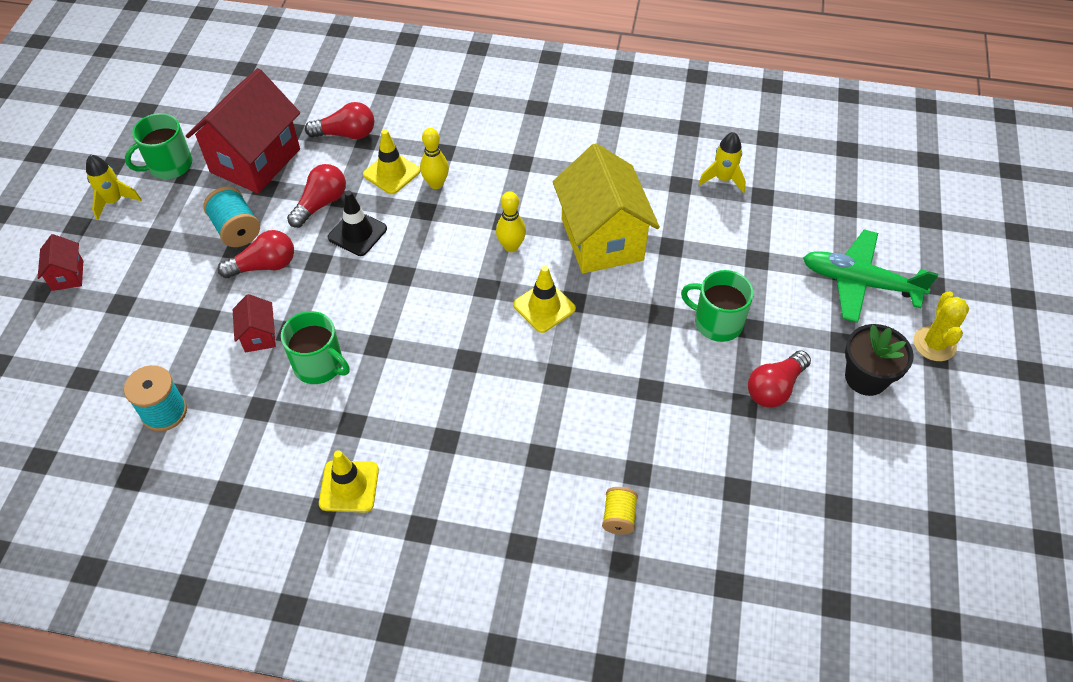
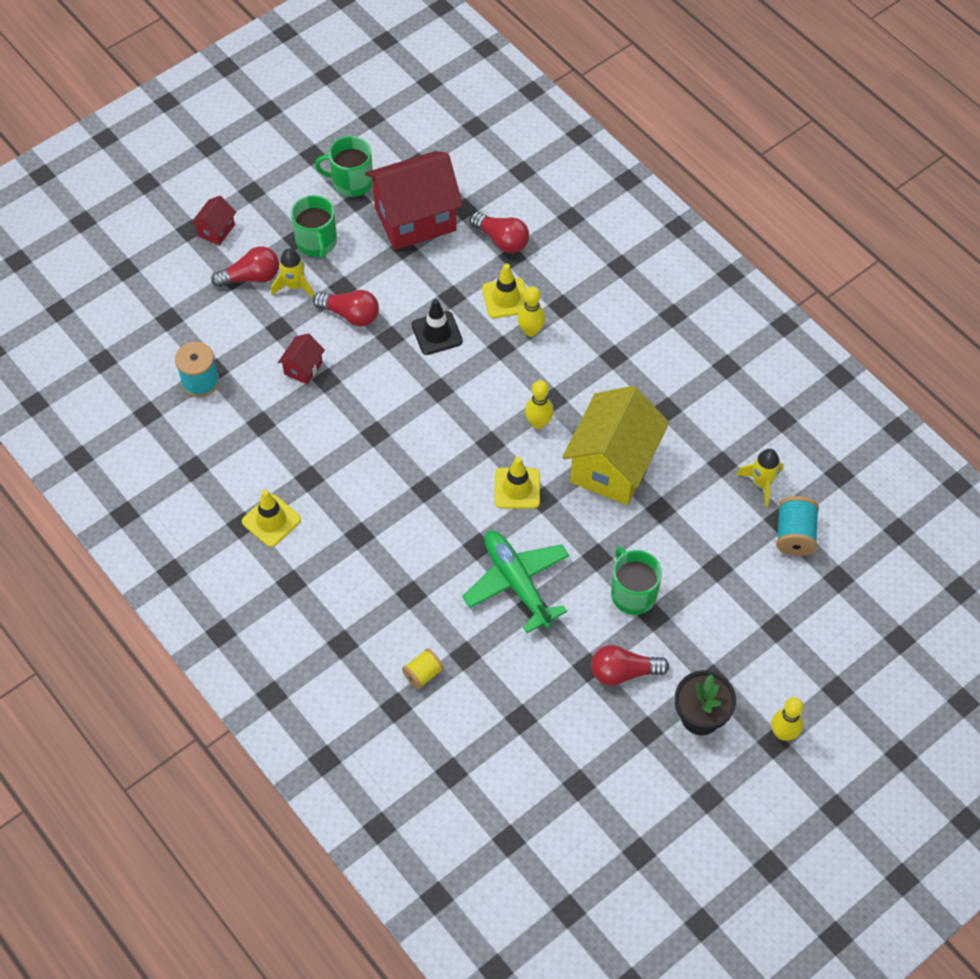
camera: 40 degrees right, 5 degrees up
yellow rocket [86,155,142,220] -> yellow rocket moved to [271,248,314,298]
turquoise spool [203,187,260,247] -> turquoise spool moved to [776,496,819,556]
green mug [281,311,350,384] -> green mug moved to [291,195,337,259]
red light bulb [287,164,346,228] -> red light bulb moved to [211,246,279,287]
green plane [803,229,938,323] -> green plane moved to [462,531,570,633]
yellow cactus [913,291,969,361] -> yellow bowling pin [771,697,804,741]

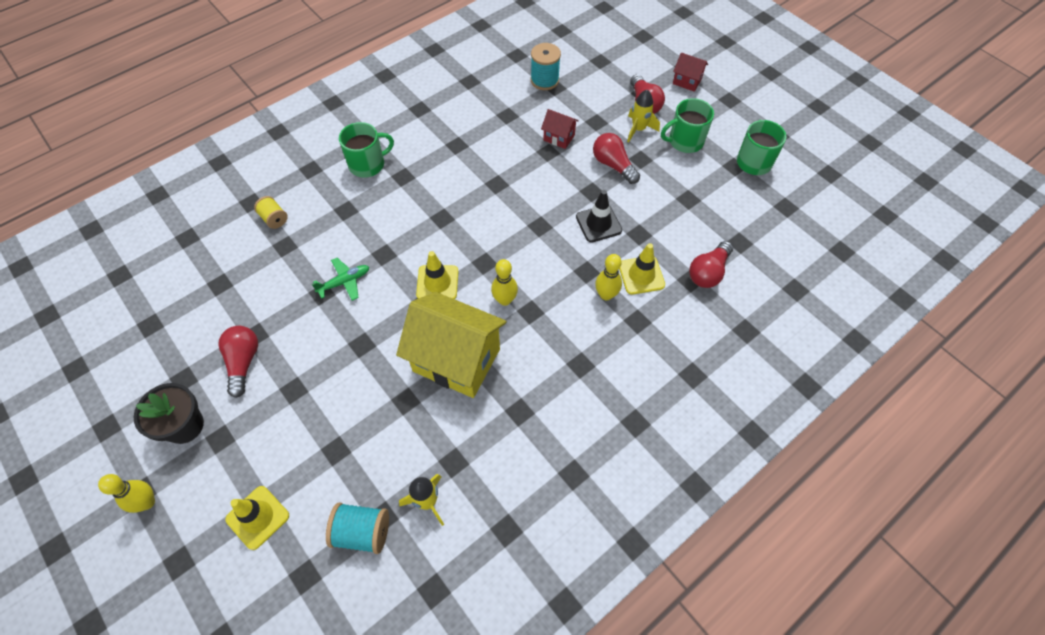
camera: 90 degrees right, 0 degrees up
yellow traffic cone [242,489,301,547] -> yellow traffic cone moved to [225,486,289,550]
red light bulb [313,290,379,326] -> red light bulb turned 120 degrees clockwise [593,133,640,184]
red house [365,151,463,250] -> none
green plane [462,531,570,633] -> green plane [312,258,369,301], size x0.55
green mug [611,546,662,615] -> green mug moved to [339,122,394,178]

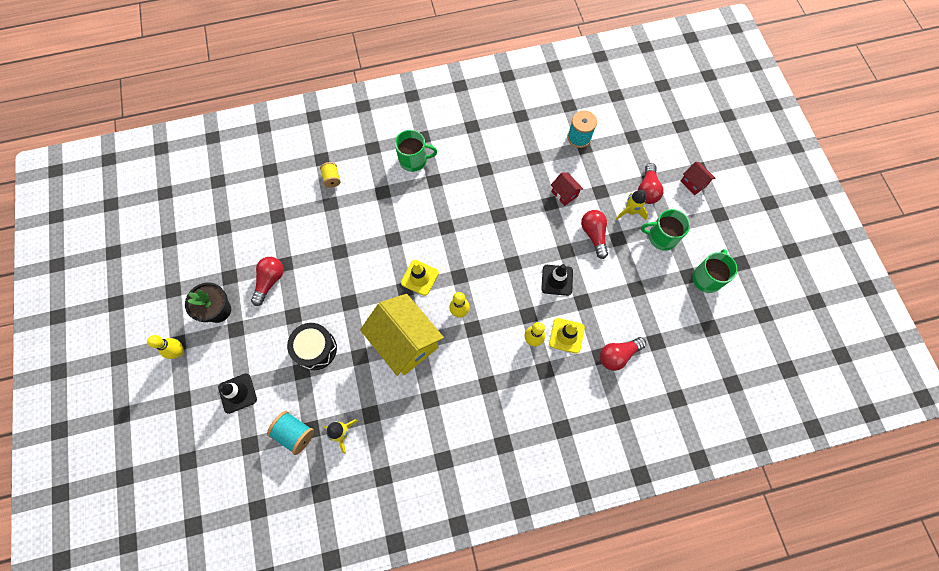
camera: 25 degrees right, 10 degrees up
yellow traffic cone [225,486,289,550] -> black traffic cone [218,374,257,414]
green plane [312,258,369,301] -> none
none -> black drum [287,323,337,370]

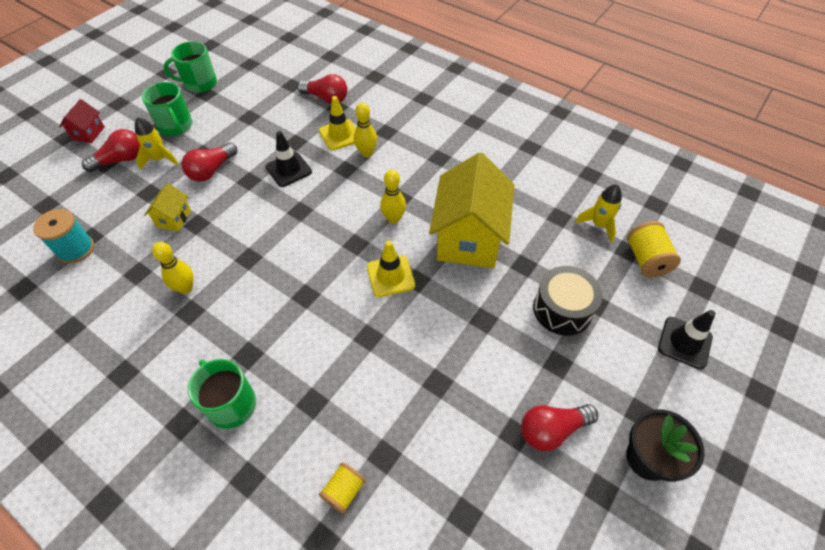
camera: 130 degrees left, 15 degrees down
yellow bowling pin [147,335,184,359] -> yellow bowling pin moved to [152,242,194,294]
turquoise spool [267,411,314,455] -> yellow spool [627,221,681,277]
red house [551,173,583,206] -> yellow house [144,183,191,231]

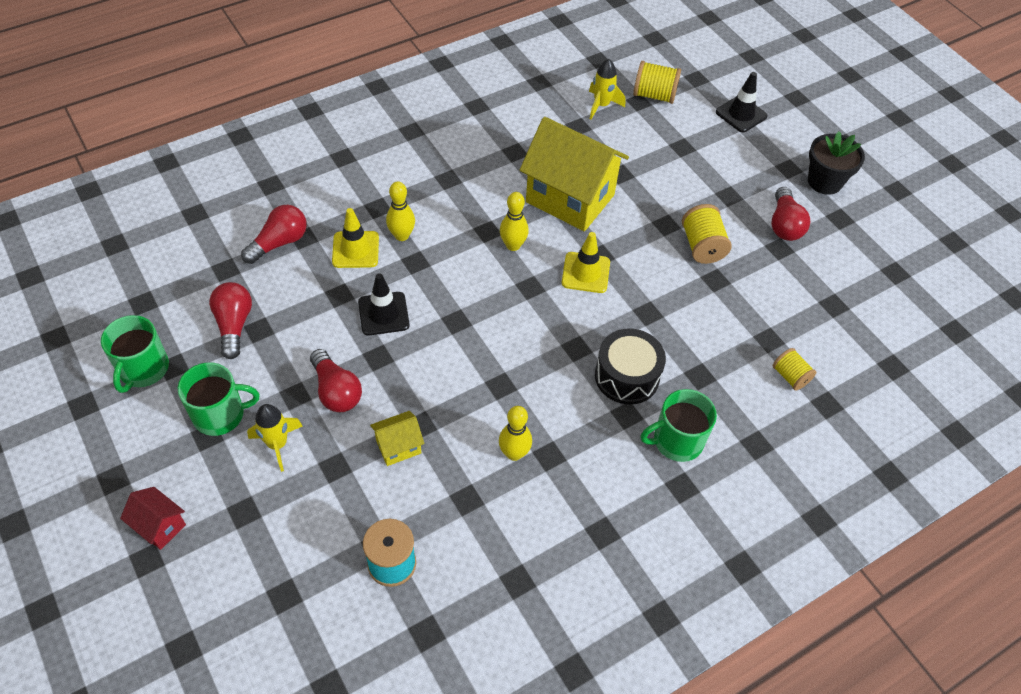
camera: 70 degrees left, 0 degrees up
red light bulb [82,129,140,172] -> red light bulb moved to [209,282,252,359]
yellow house [144,183,191,231] -> yellow house turned 60 degrees counterclockwise [370,411,424,466]
black drum [533,266,602,336] -> black drum moved to [595,328,666,405]
none -> yellow spool [682,204,732,264]

